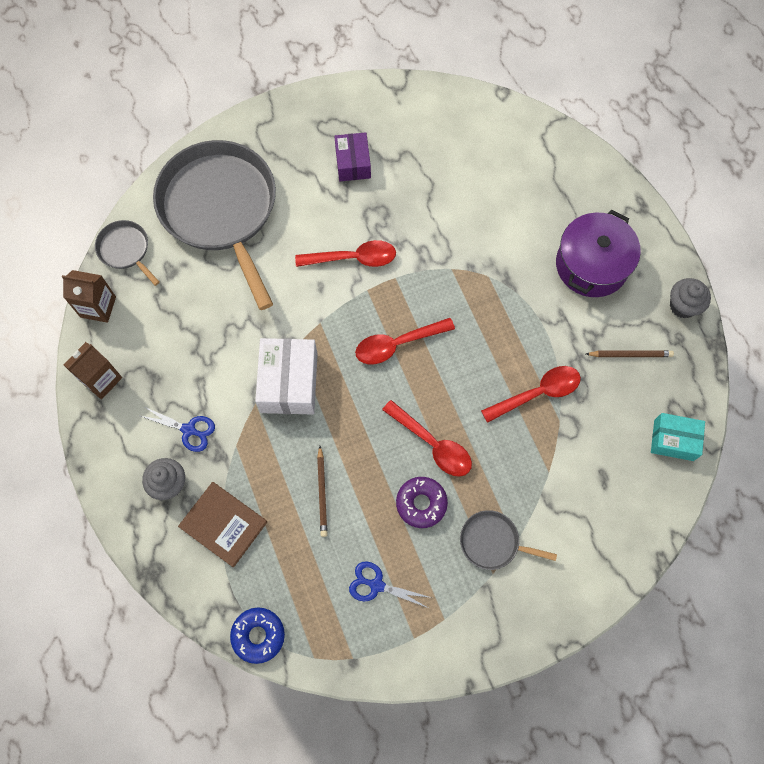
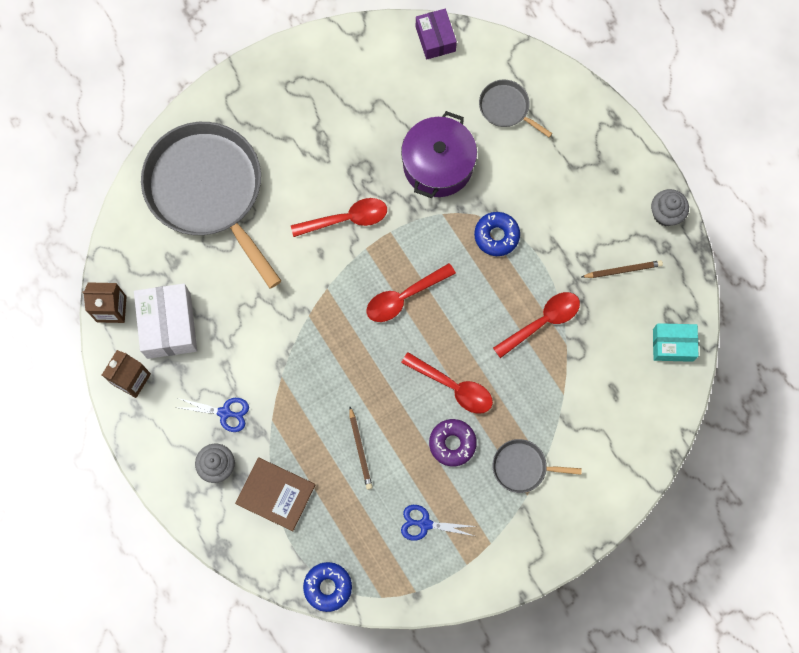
camera: 10 degrees left, 5 degrees up
grey pan [95,220,160,286] -> grey pan moved to [479,80,552,137]
white box [255,338,318,415] -> white box moved to [134,284,197,359]
purple box [334,132,371,181] -> purple box moved to [416,9,457,60]
purple pot [556,209,641,297] -> purple pot moved to [401,111,477,198]
none -> blue donut [474,212,520,256]

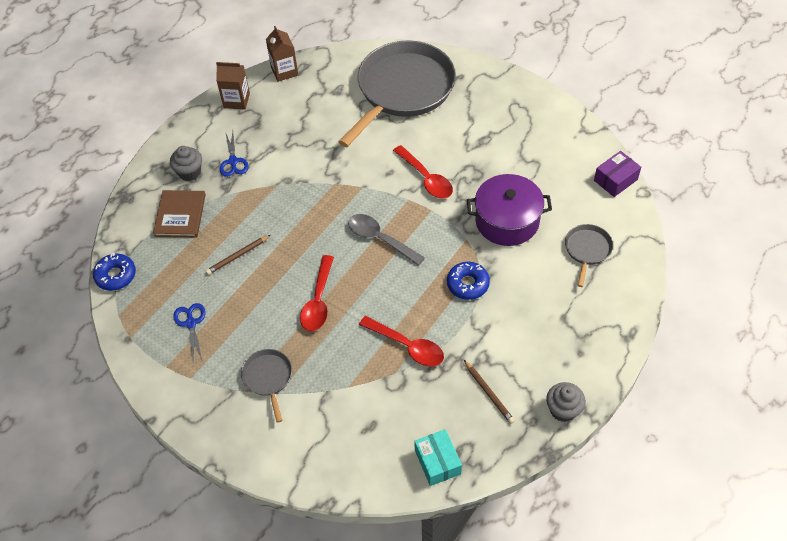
camera: 70 degrees right, 20 degrees down
white box [134,284,197,359] -> none
red spoon [366,263,456,322] -> grey spoon [348,214,425,266]
purple donut [429,419,477,466] -> none

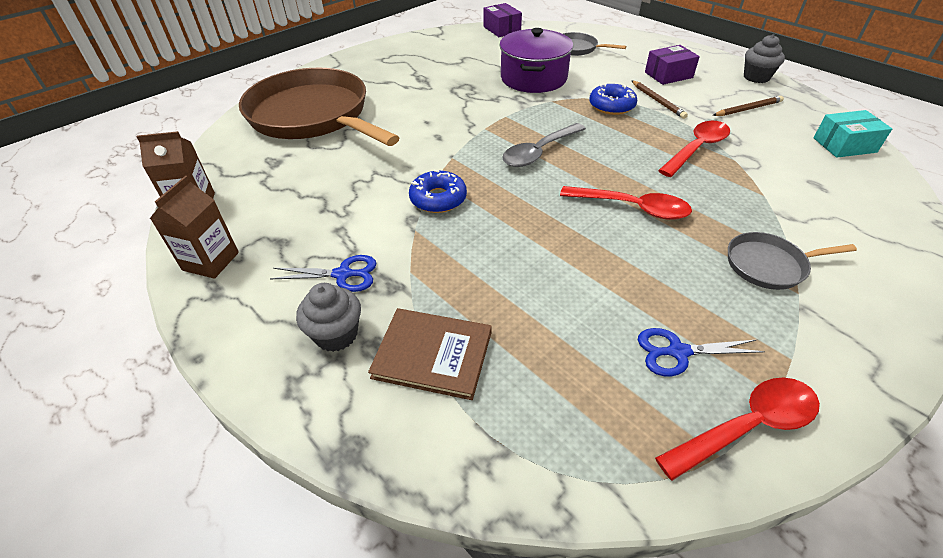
camera: 80 degrees left, 10 degrees down
blue donut [93,253,136,291] -> blue donut moved to [409,170,467,213]
brown pencil [206,235,271,275] -> brown pencil moved to [631,80,688,119]
grey pan [339,41,456,147] -> brown pan [239,68,400,146]
red spoon [393,145,453,199] -> red spoon moved to [655,378,820,481]
none -> purple box [645,45,700,85]

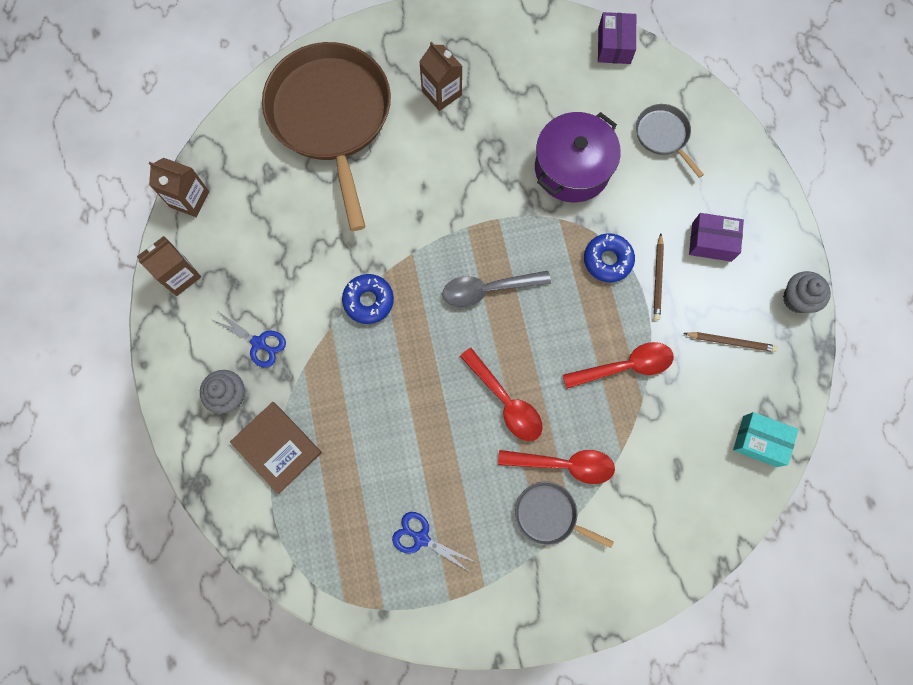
camera: 30 degrees right, 30 degrees up
red spoon [655,378,820,481] -> red spoon moved to [498,450,615,484]
none -> brown carton [419,41,462,111]

